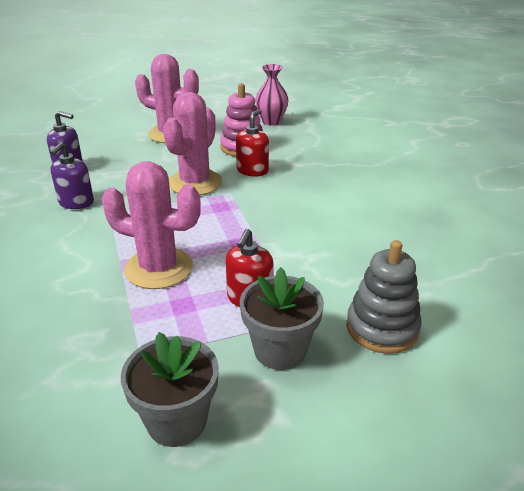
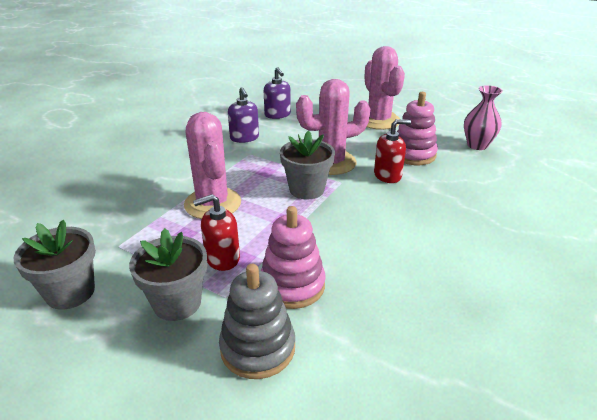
camera: 50 degrees right, 0 degrees up
purple soap dispenser [50,142,94,209] -> purple soap dispenser turned 90 degrees counterclockwise [228,87,259,143]
none -> pink stacking toy [261,206,326,309]
none -> grey flower pot [280,130,335,199]

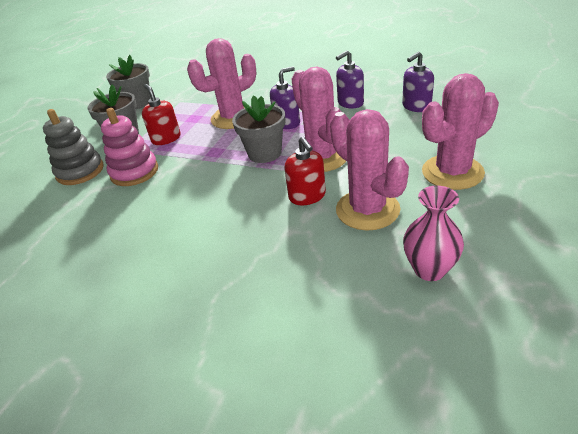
camera: 85 degrees right, 5 degrees up
pink stacking toy [397,92,438,165] -> pink cactus [330,109,409,230]
none -> purple soap dispenser [270,66,300,129]

